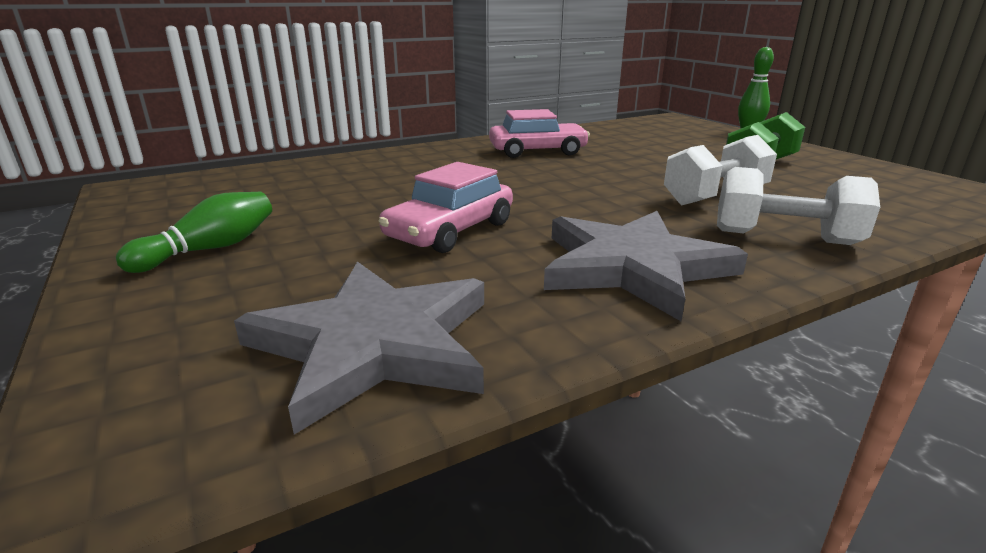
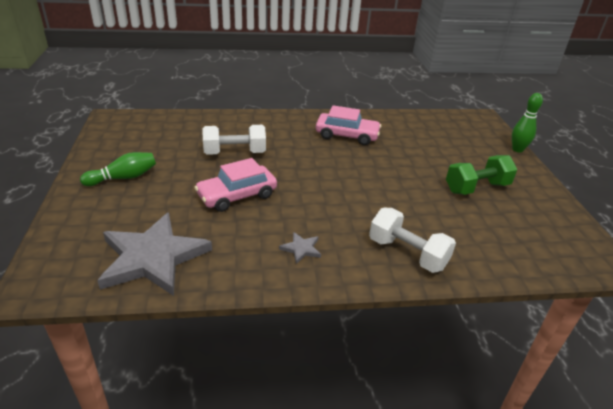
camera: 20 degrees right, 10 degrees up
grey star [544,211,748,321] -> grey star [279,232,321,264], size x0.40
white dumbbell [664,135,777,206] -> white dumbbell moved to [202,125,266,155]

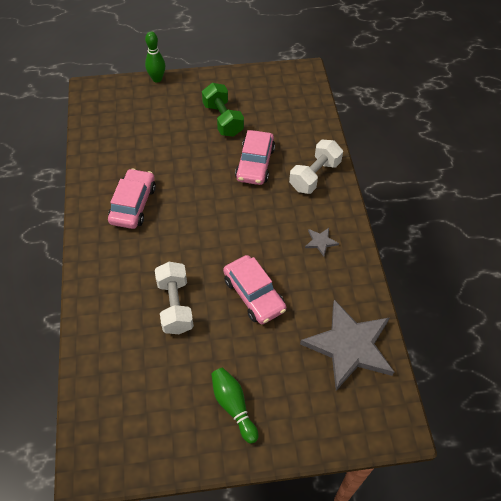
camera: 90 degrees left, 20 degrees up
none -> pink car [235,130,275,185]

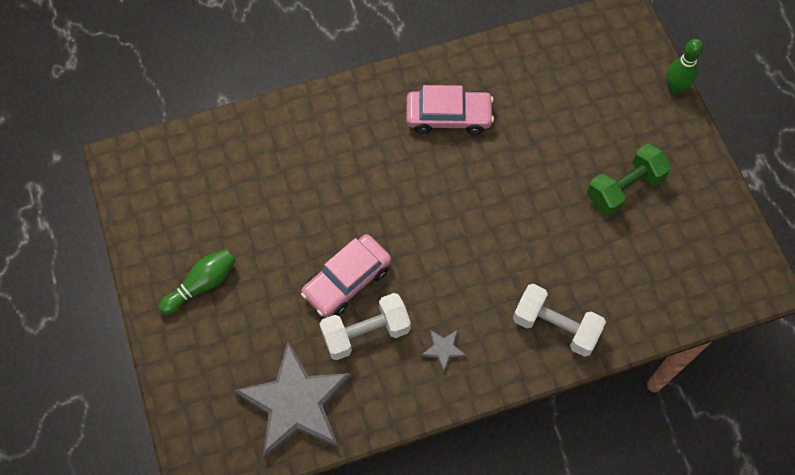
camera: 80 degrees right, 10 degrees up
white dumbbell [155,262,194,334] -> white dumbbell moved to [320,293,411,360]
pink car [235,130,275,185] -> none

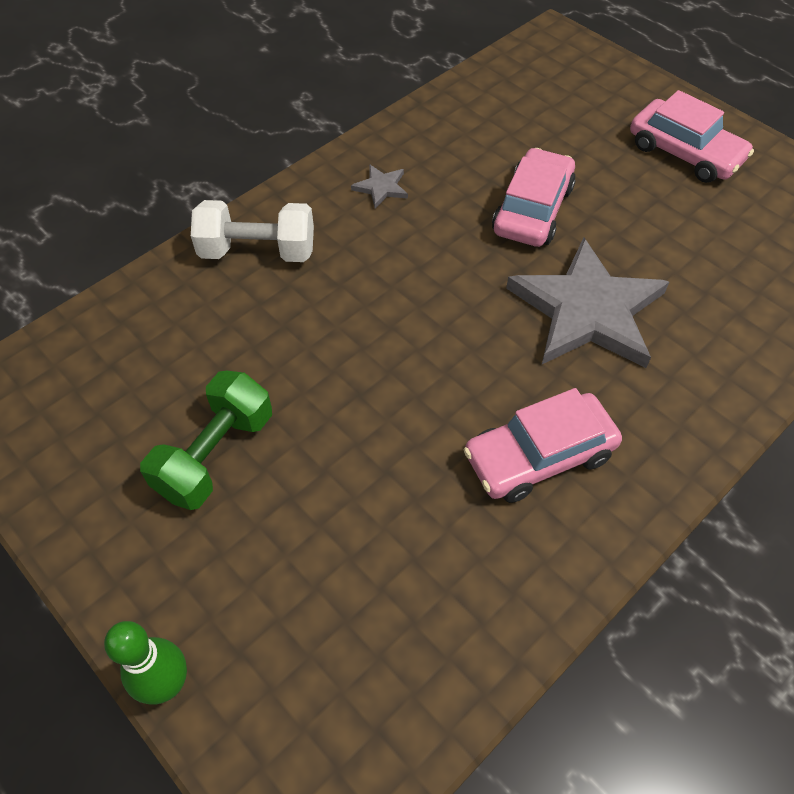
camera: 155 degrees right, 10 degrees down
green bowling pin [159,249,236,315] -> pink car [630,90,754,183]
grey star [234,342,352,459] -> grey star moved to [506,237,669,368]
white dumbbell [320,293,411,360] -> none

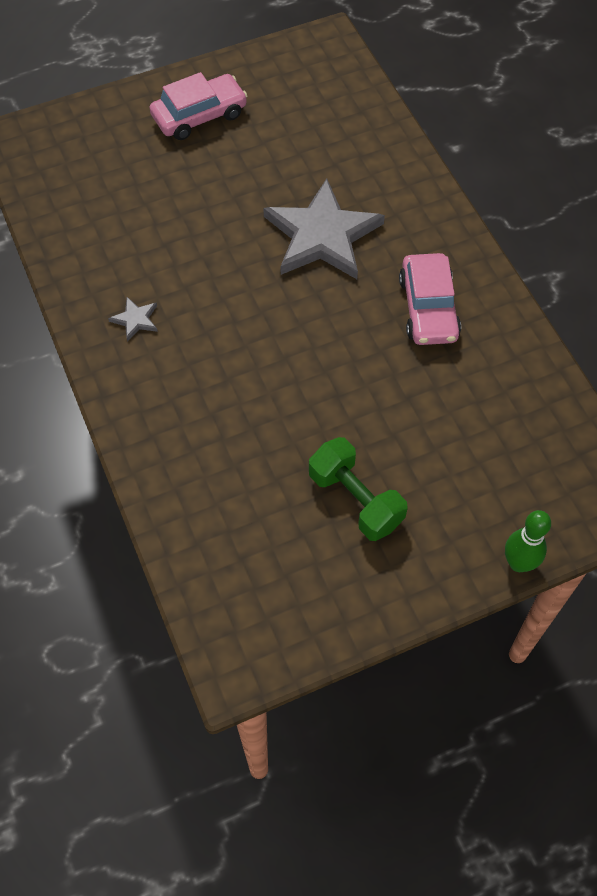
camera: 70 degrees left, 5 degrees up
white dumbbell [191,200,314,262] -> none
pink car [492,148,576,247] -> none

